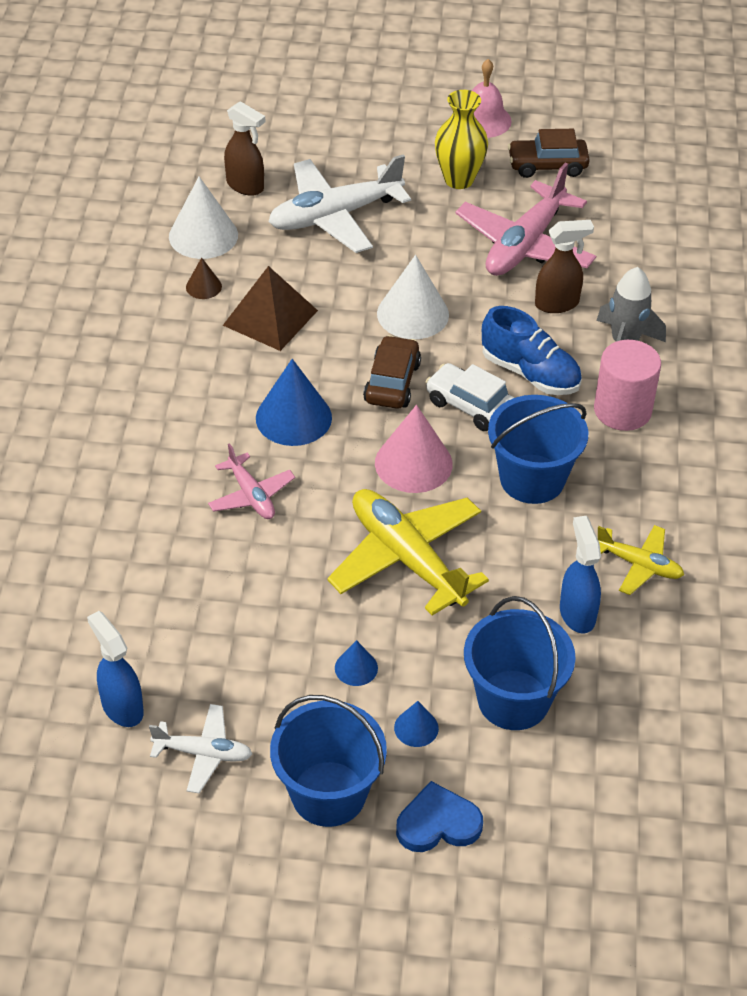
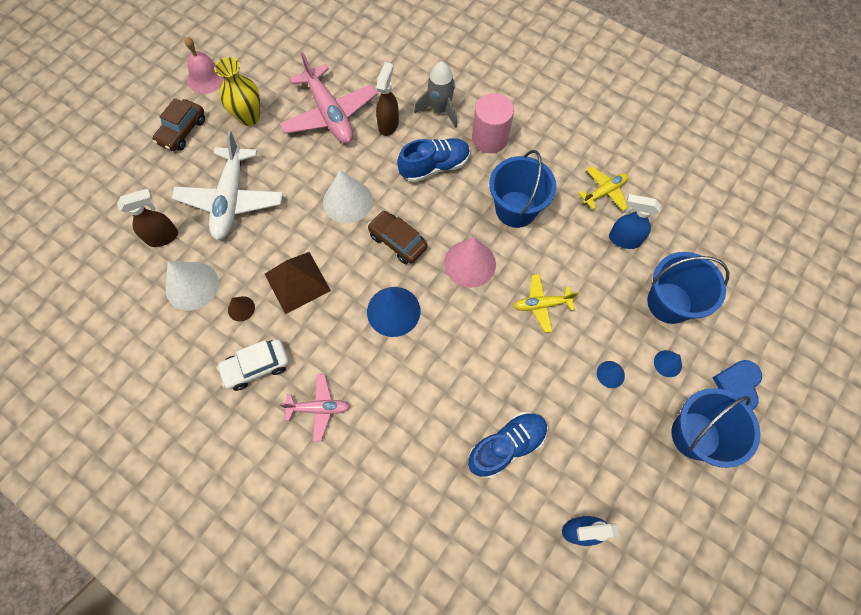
camera: 60 degrees left, 20 degrees up
white plane [149,704,252,794] -> none
pink plane [208,443,295,519] -> pink plane moved to [280,375,350,441]
yellow plane [327,489,489,615] -> yellow plane [514,274,578,333], size x0.54
white car [425,363,514,431] -> white car moved to [217,339,289,391]
brown car [508,129,590,178] -> brown car moved to [153,98,205,151]
none -> blue shoe [468,412,548,478]

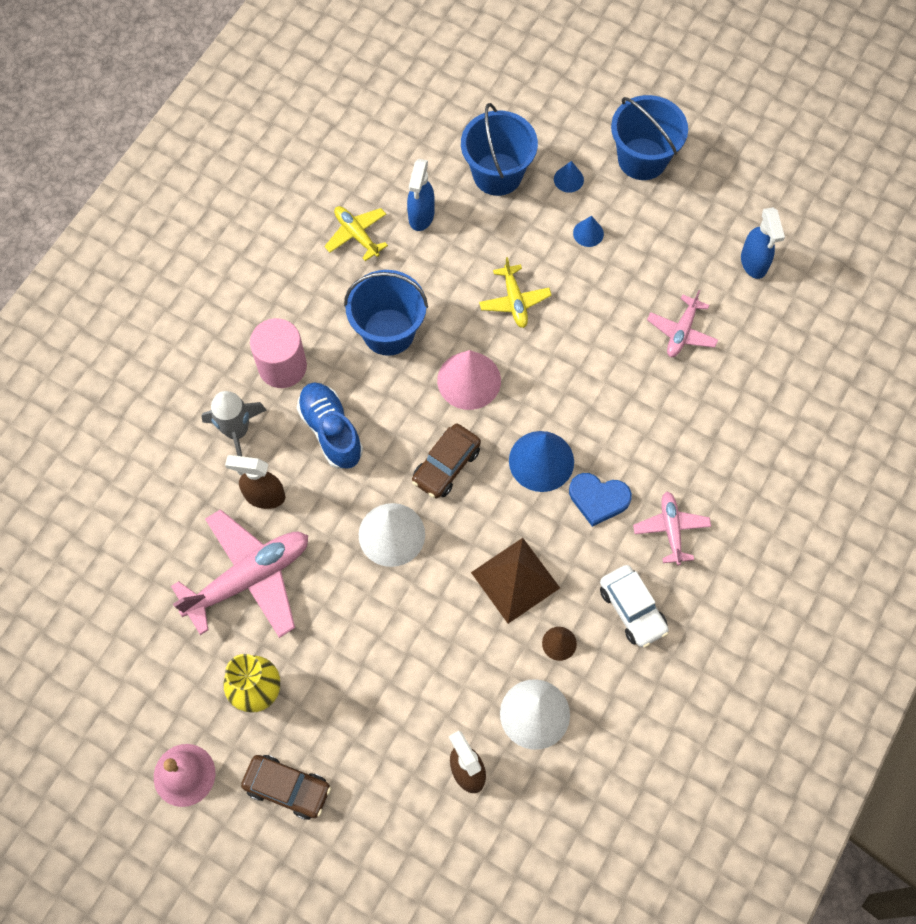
camera: 95 degrees left, 0 degrees up
white plane [172,131,283,240] -> none
blue shoe [468,412,548,478] -> pink plane [647,290,718,357]
blue heart [712,360,762,410] -> blue heart moved to [569,473,632,527]

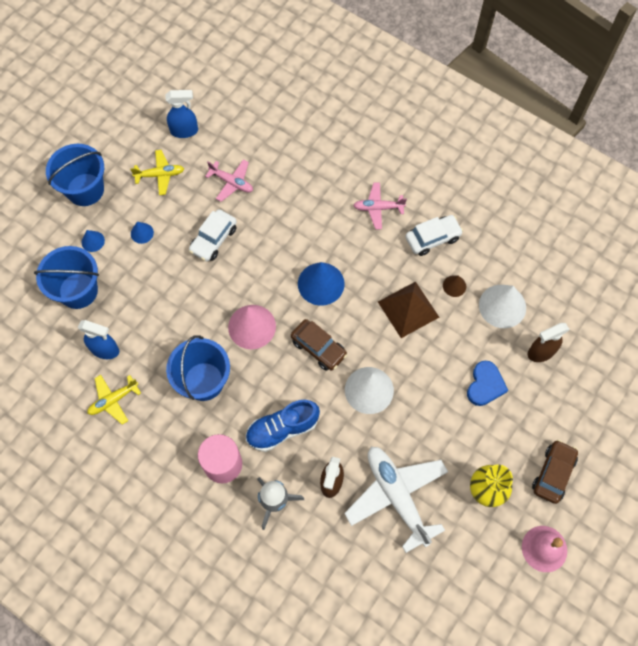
camera: 85 degrees left, 0 degrees up
pink plane [171,509,308,638] -> white plane [344,447,448,553]
yellow plane [479,257,552,328] -> yellow plane moved to [130,150,184,195]
blue heart [569,473,632,527] -> blue heart moved to [467,361,508,406]
none -> white car [189,209,237,262]

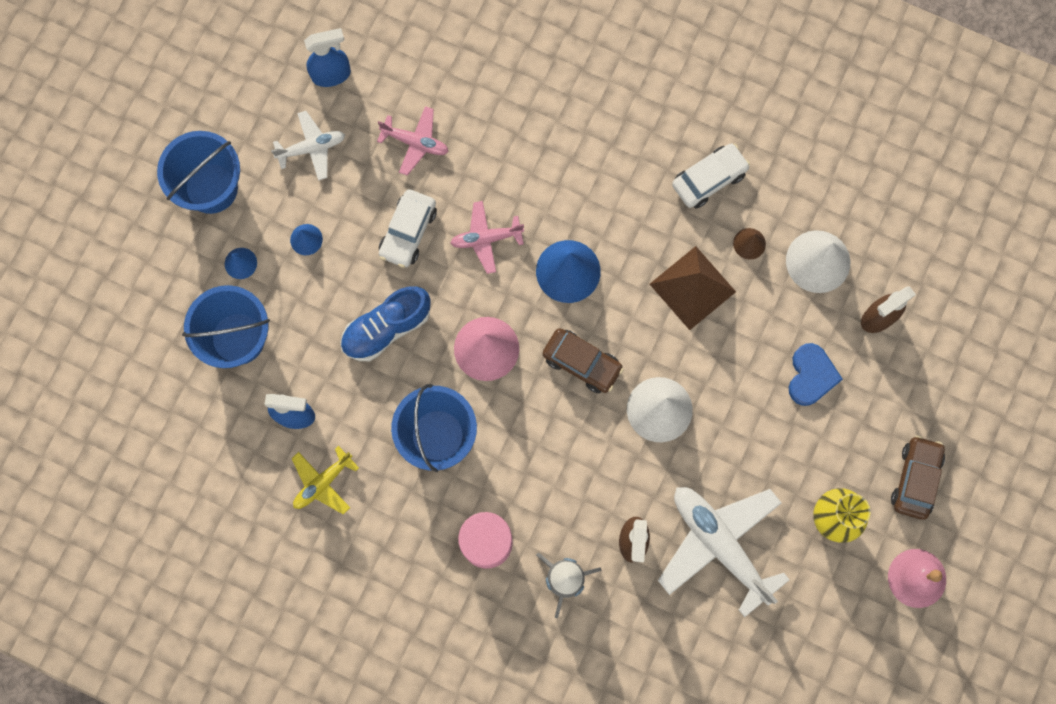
camera: 10 degrees left, 10 degrees up
yellow plane [130,150,184,195] -> white plane [271,111,345,181]
blue shoe [246,400,320,452] -> blue shoe moved to [340,287,431,361]
pink plane [353,182,407,229] -> pink plane moved to [451,201,524,274]

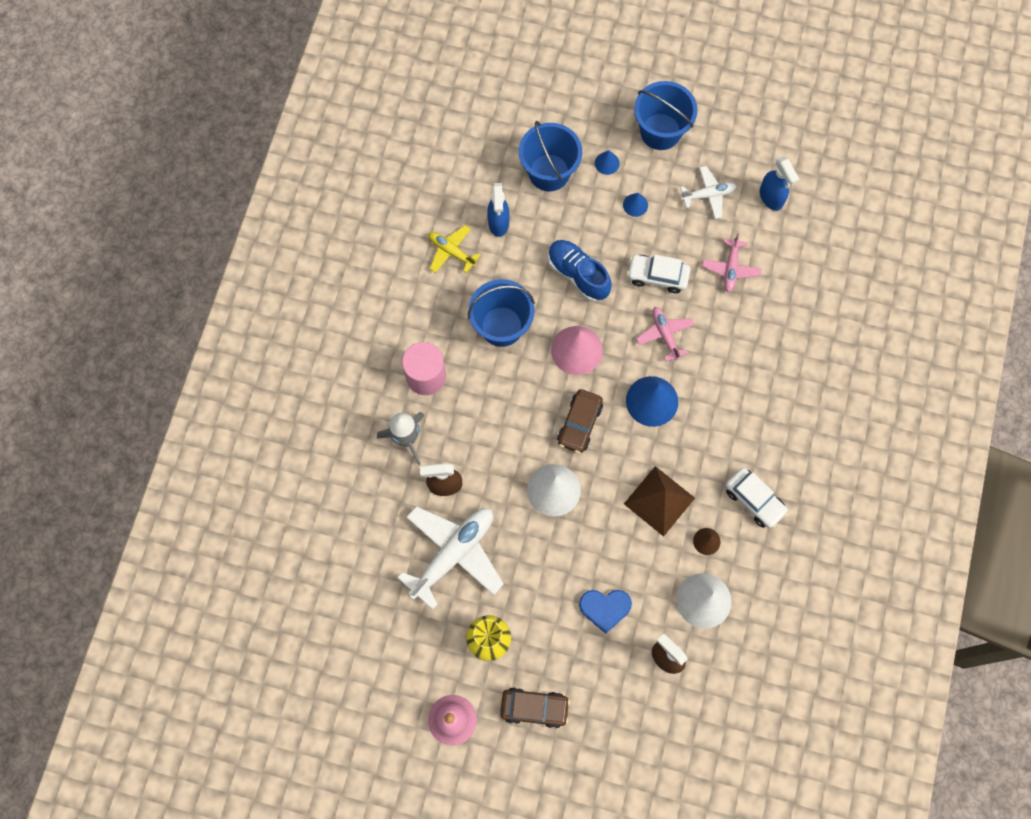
camera: 80 degrees right, 5 degrees down
white plane [271,111,345,181] -> white plane turned 75 degrees counterclockwise [680,166,737,219]

